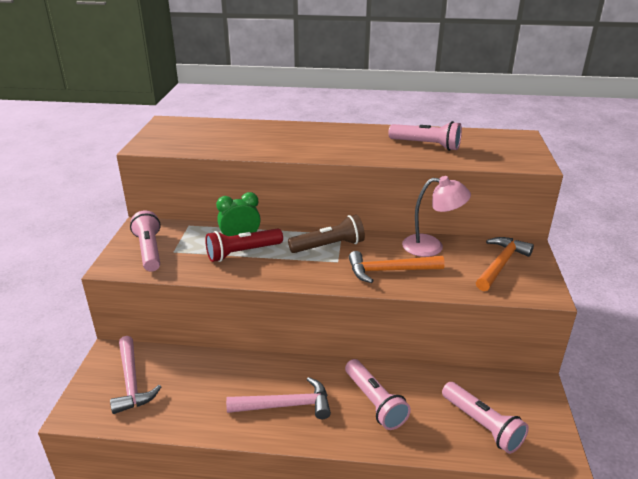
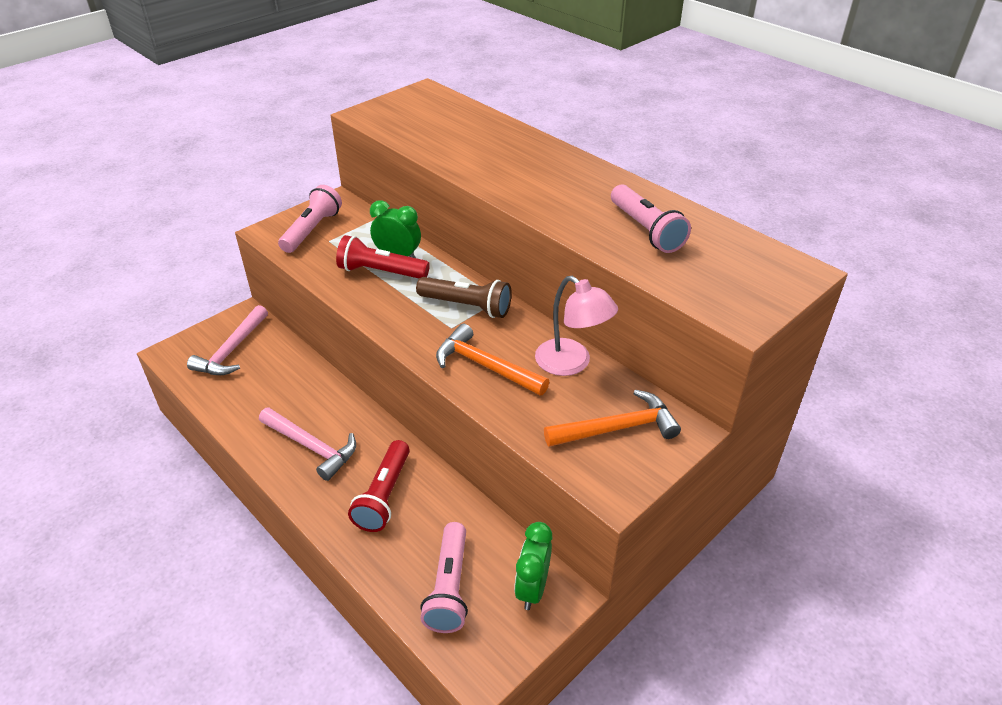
camera: 40 degrees right, 10 degrees up
pink flashlight [345,359,411,430] -> red flashlight [348,440,410,532]
none -> green clock [514,522,552,610]

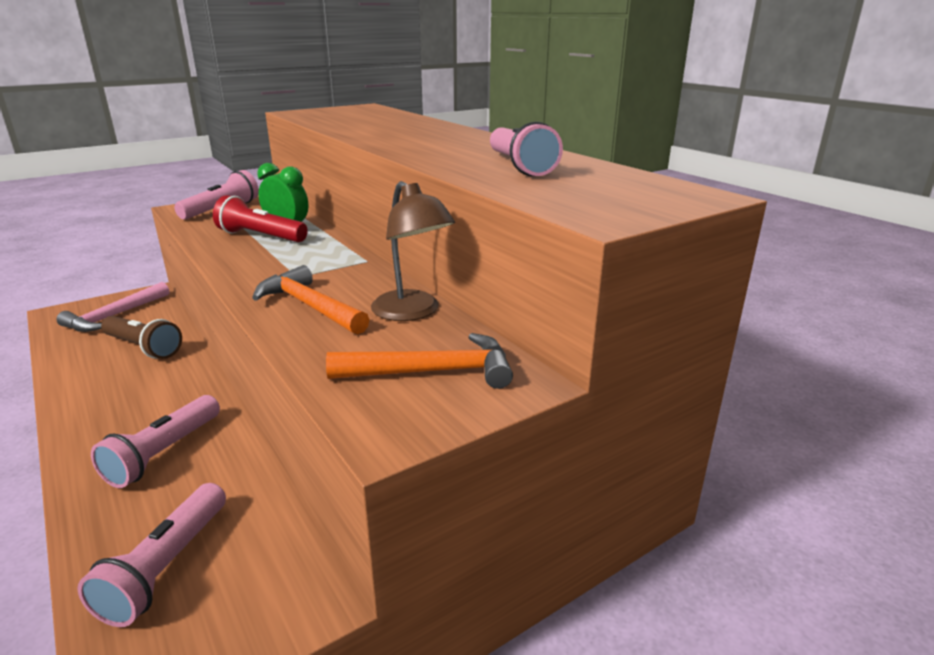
camera: 10 degrees right, 15 degrees down
pink hammer [259,407,356,481] -> none
red flashlight [348,440,410,532] -> pink flashlight [91,395,220,488]
brown flashlight [416,277,512,318] -> brown flashlight moved to [101,316,182,359]
green clock [514,522,552,610] -> none
pink lamp [535,276,618,376] -> brown lamp [371,181,455,321]

